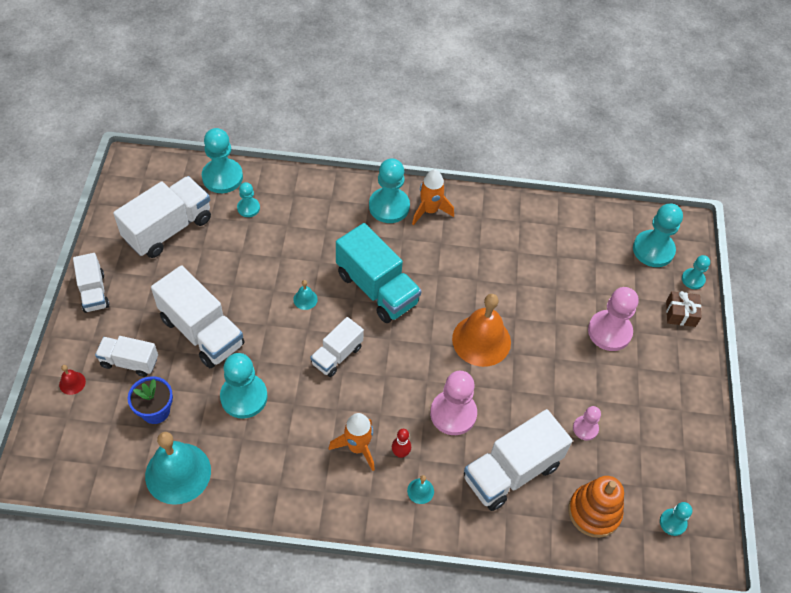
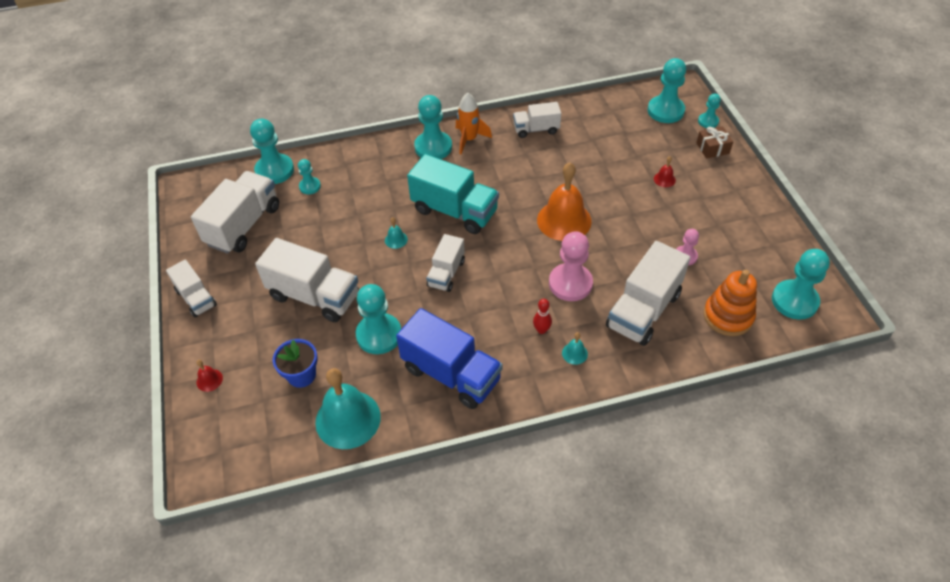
camera: 15 degrees left, 5 degrees down
white truck [95,336,158,377] -> white truck moved to [513,102,561,138]
orange rocket [329,413,375,471] -> none
pink pawn [588,287,639,351] -> red bell [654,156,676,187]
turquoise pawn [660,502,692,536] -> turquoise pawn [772,249,830,320], size x1.83
none -> blue truck [396,308,503,409]

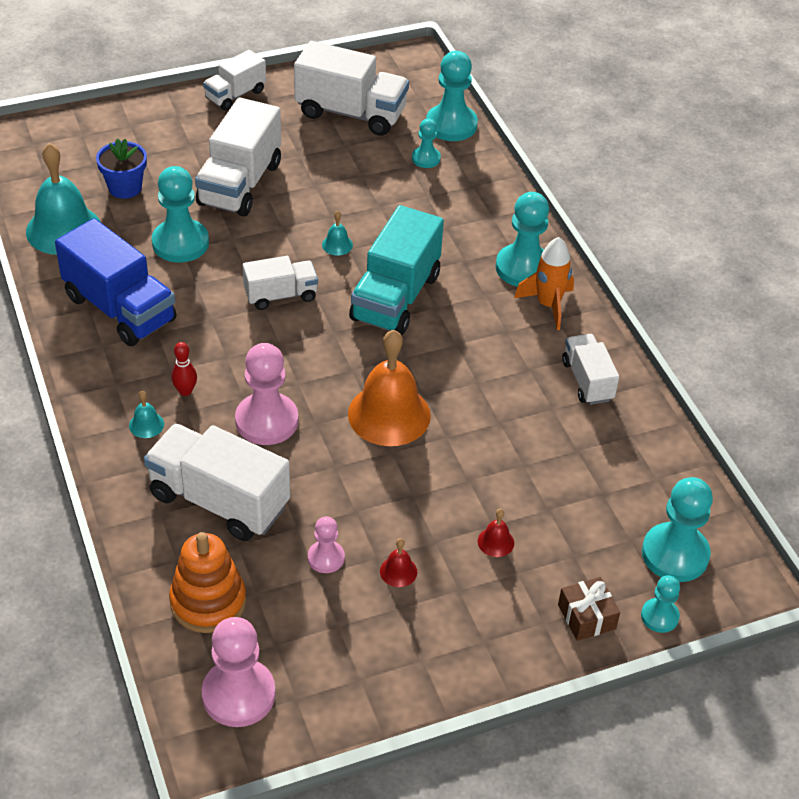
camera: 80 degrees right, 5 degrees down
red bell [196,360,223,392] -> red bell moved to [380,538,417,587]
blue truck [396,308,503,409] -> blue truck turned 75 degrees counterclockwise [55,218,176,346]
white truck [426,234,465,292] -> white truck turned 150 degrees clockwise [243,256,318,310]
turquoise pawn [772,249,830,320] -> pink pawn [202,617,276,727]

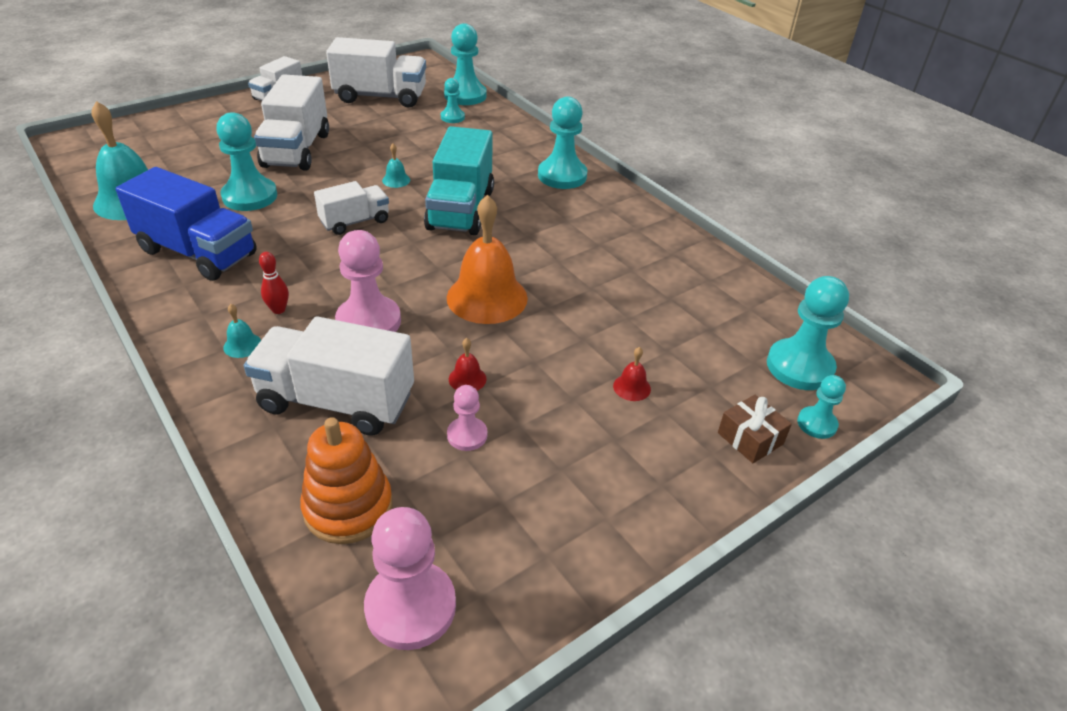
camera: 15 degrees left, 5 degrees down
blue flower pot [96,139,147,199] -> none
red bell [380,538,417,587] -> red bell moved to [449,338,487,390]
orange rocket [514,237,574,330] -> none
white truck [562,334,619,405] -> none

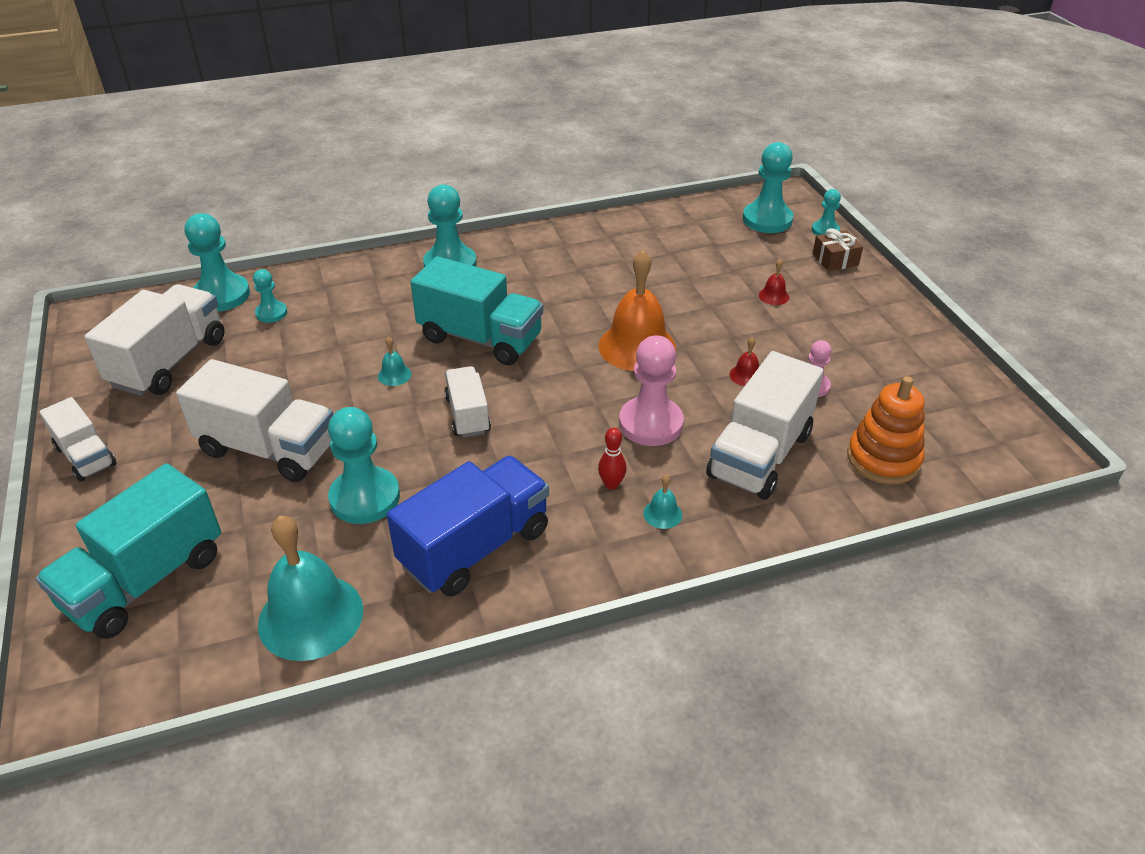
camera: 70 degrees left, 0 degrees up
pink pawn [364,507,456,650] -> none
none -> turquoise truck [36,464,221,639]

